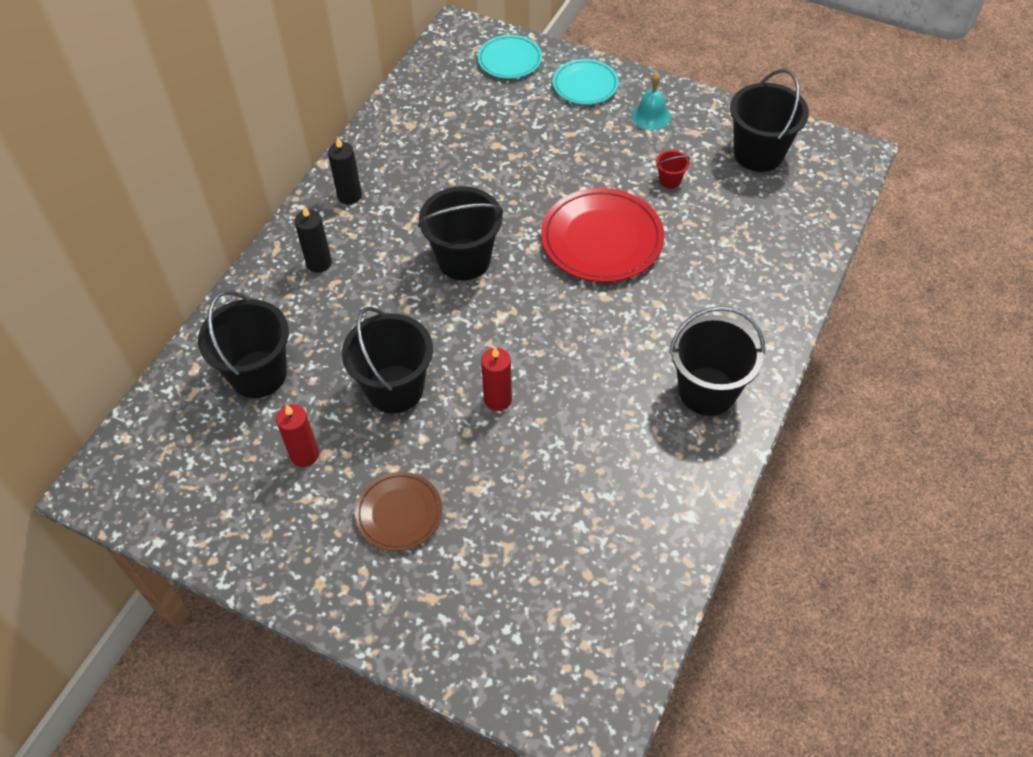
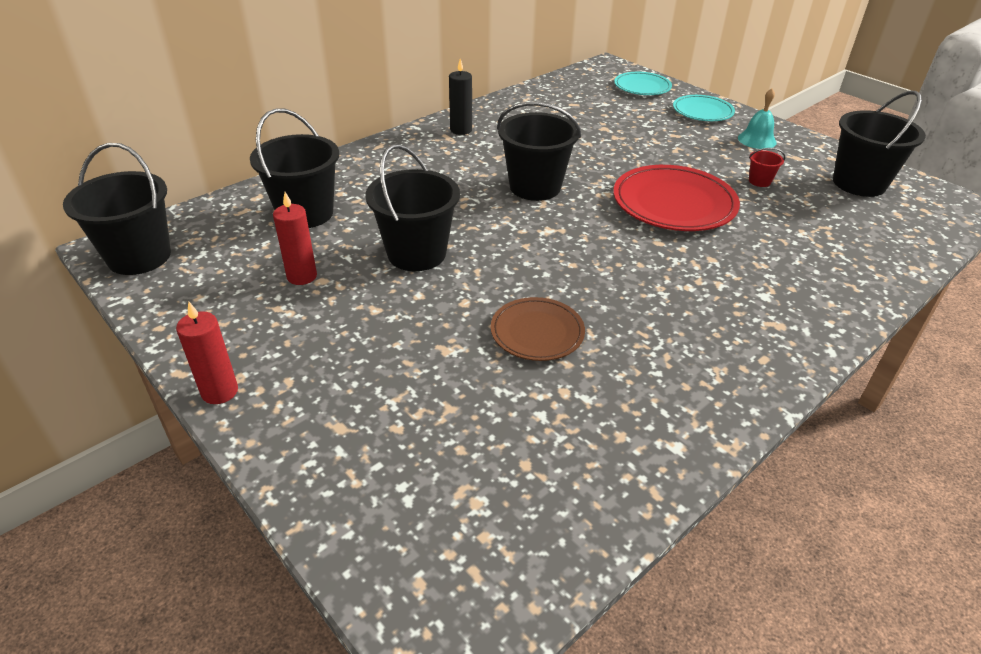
camera: 20 degrees right, 15 degrees down
black candle [294,206,332,273] -> none
brown plate [355,472,442,551] -> brown plate moved to [491,297,585,361]
red candle [481,347,512,411] -> red candle moved to [176,302,238,404]
black bucket [669,306,765,416] -> black bucket moved to [63,143,171,275]

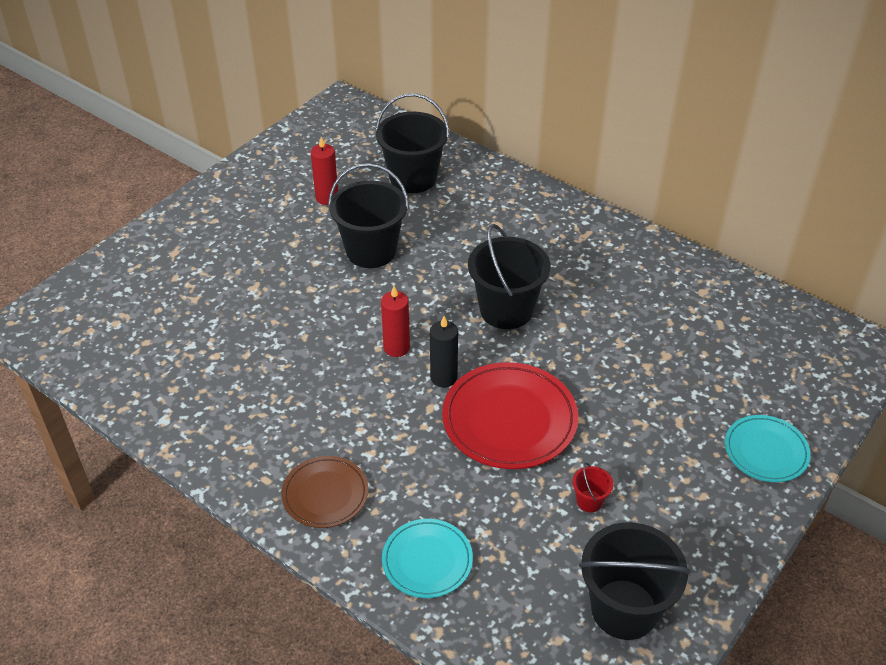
camera: 80 degrees right, 5 degrees up
black bucket [63,143,171,275] -> none
red candle [176,302,238,404] -> red candle moved to [381,286,410,357]
black candle [449,59,472,135] -> black candle moved to [430,316,458,387]
brown plate [491,297,585,361] -> brown plate moved to [281,456,368,528]
turquoise plate [614,72,672,95] -> turquoise plate moved to [382,519,473,598]
turquoise bell [738,88,777,149] -> none

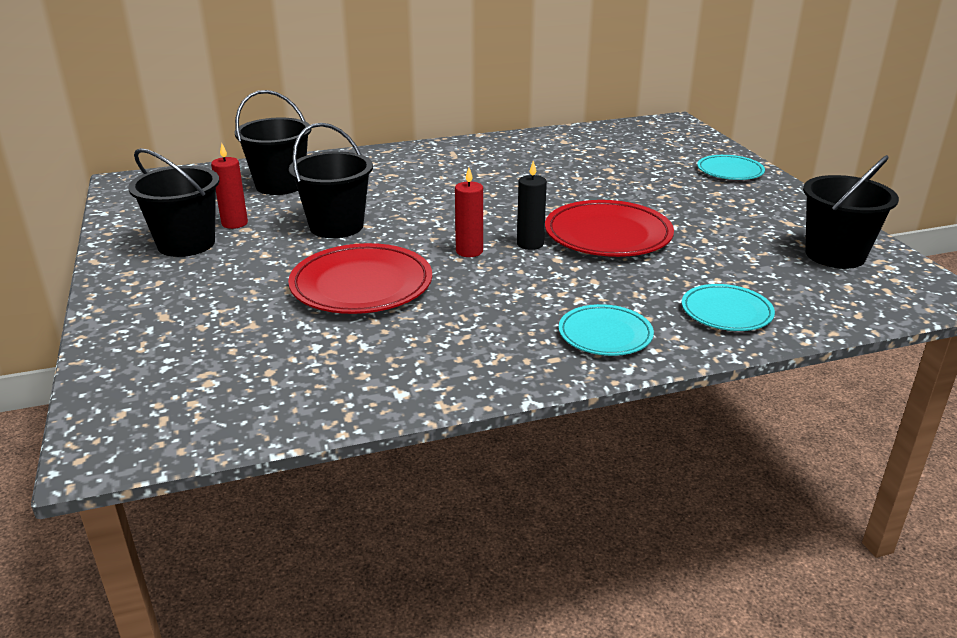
camera: 55 degrees left, 15 degrees down
brown plate [281,456,368,528] -> turquoise plate [559,304,654,356]
black bucket [468,224,550,329] -> black bucket moved to [128,148,220,257]
red bucket [572,463,613,512] -> none
none -> red plate [288,243,432,314]

